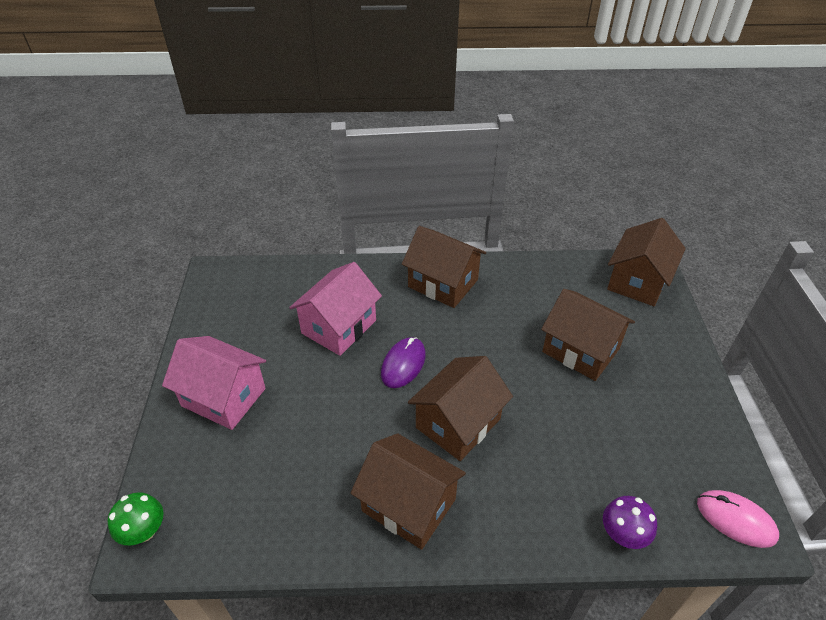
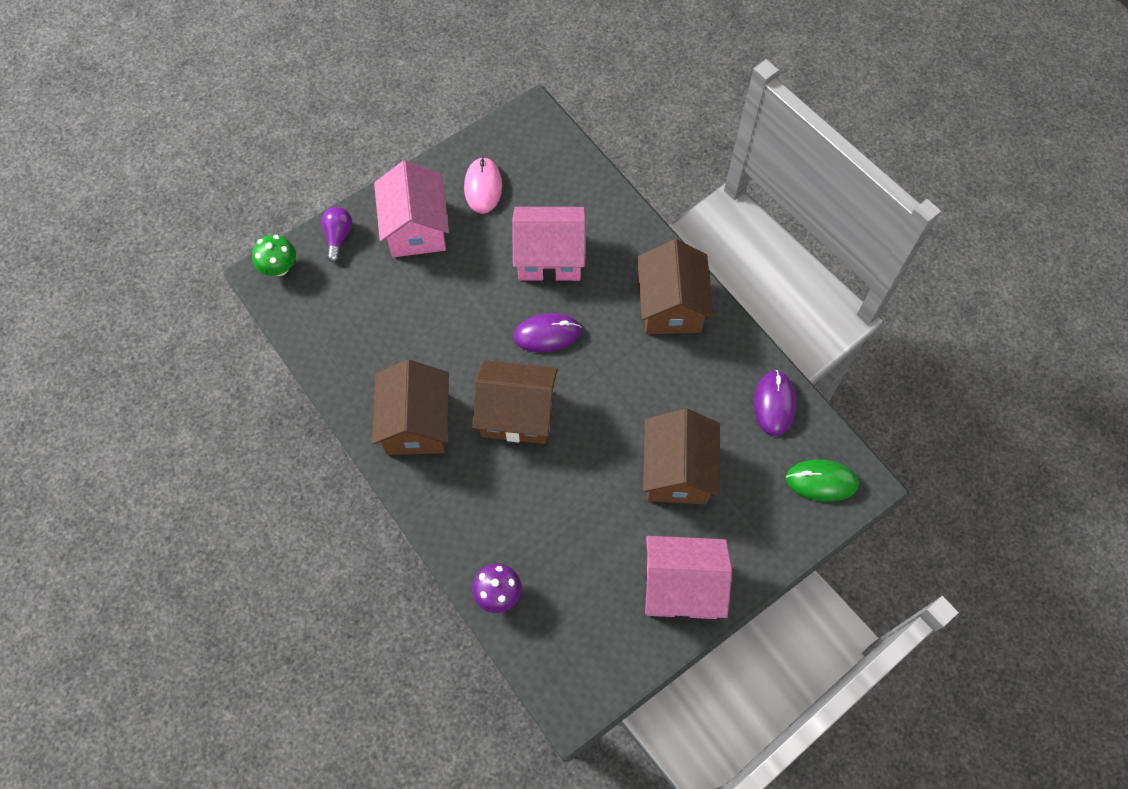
camera: 55 degrees right, 20 degrees up
brown house [607,218,686,306] -> green mouse [786,459,859,502]
pink mouse [697,490,779,548] -> pink mouse moved to [464,157,502,214]
none -> purple light bulb [321,207,352,263]
none -> pink house [645,536,732,619]
none -> purple mouse [754,370,796,436]

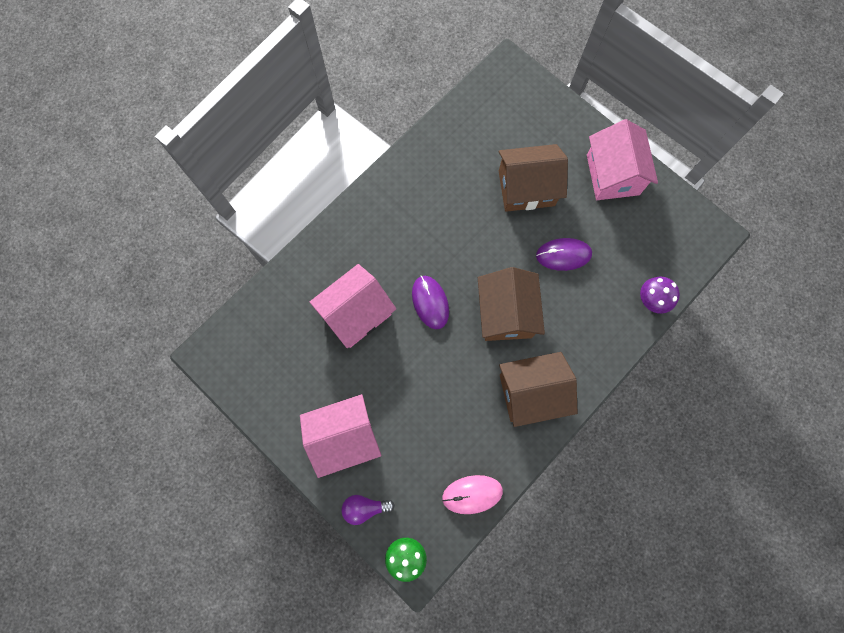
camera: 100 degrees left, 10 degrees up
pink mouse [464,157,502,214] -> pink mouse moved to [442,475,503,514]
pink house [512,207,585,282] -> pink house turned 60 degrees clockwise [310,264,396,348]
brown house [637,239,714,334] -> none
purple mouse [754,370,796,436] -> purple mouse moved to [536,238,592,271]
green mouse [786,459,859,502] -> none

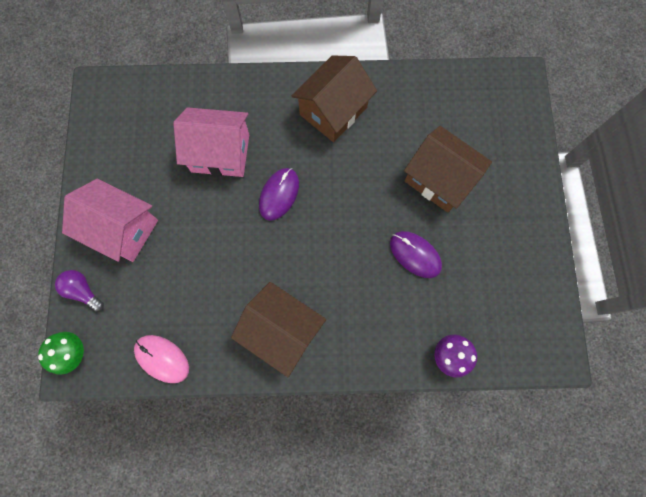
camera: 45 degrees right, 0 degrees up
brown house [478,267,545,341] -> brown house moved to [292,55,377,142]
pink house [587,119,658,200] -> none

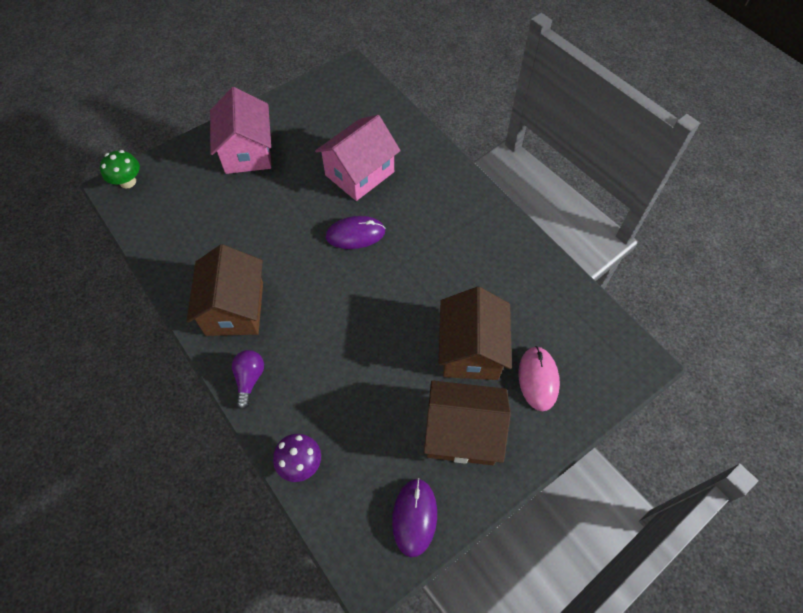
camera: 55 degrees right, 15 degrees down
purple light bulb [55,270,104,311] -> purple light bulb moved to [232,350,264,409]
pink mouse [134,335,189,383] -> pink mouse moved to [518,346,560,411]
pink house [173,107,249,177] -> pink house turned 75 degrees clockwise [315,115,401,201]
brown house [292,55,377,142] -> brown house moved to [424,380,511,465]
purple mouse [390,231,442,278] -> purple mouse moved to [392,478,437,557]

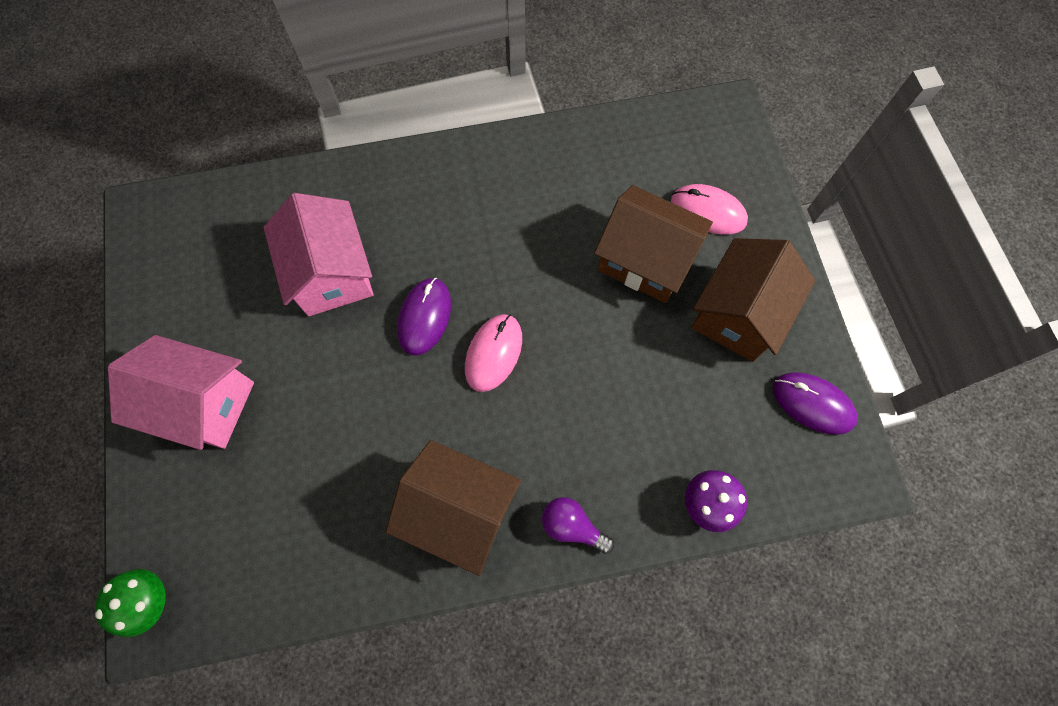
camera: 65 degrees left, 10 degrees up
none -> pink mouse [465,314,522,392]

